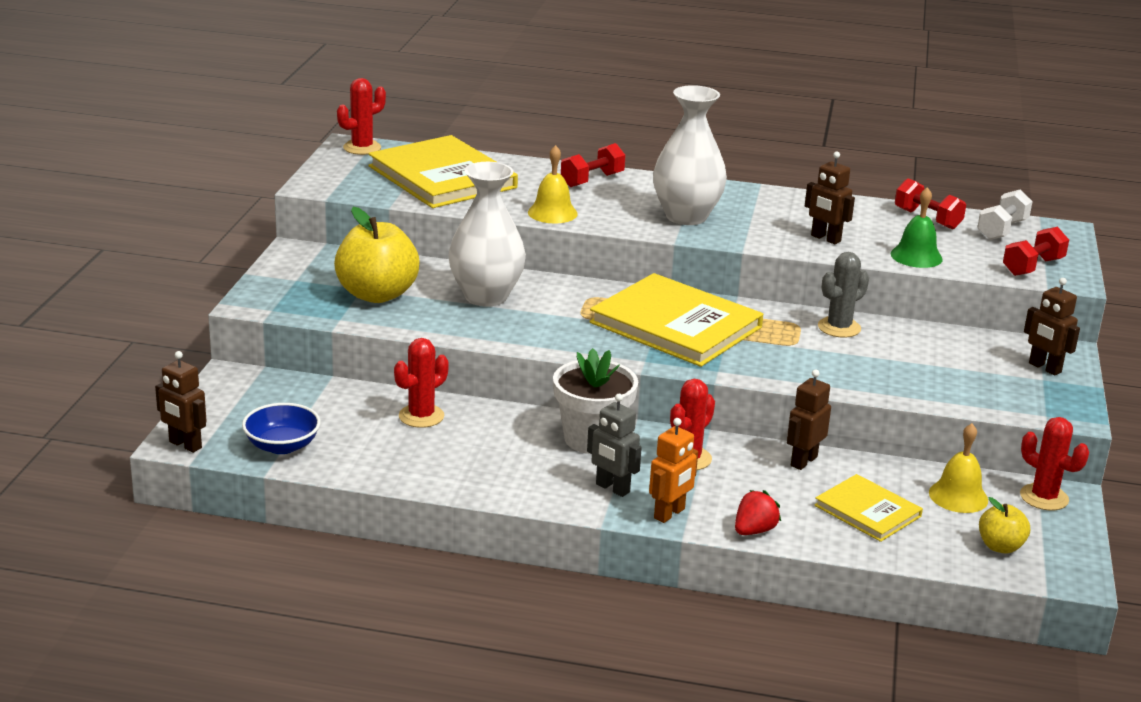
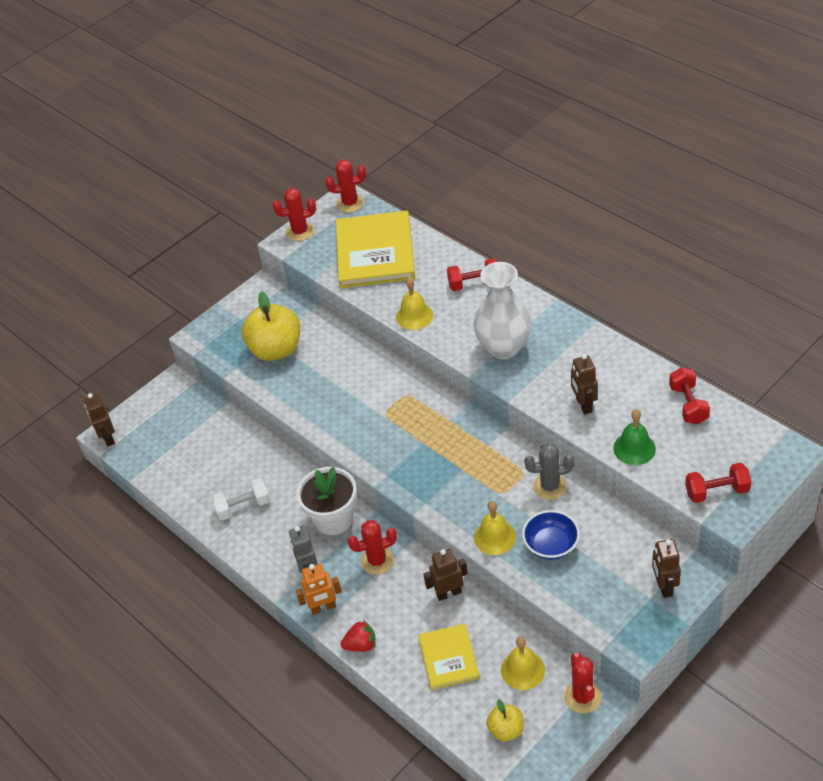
camera: 40 degrees right, 20 degrees up
blue bowl [242,403,321,454] -> blue bowl moved to [522,510,580,559]
red cactus [394,338,449,428] -> red cactus moved to [273,188,316,241]
white vase [449,162,526,307] -> none
yellow book [589,273,763,367] -> none
white dumbbell [977,190,1033,240] -> white dumbbell moved to [212,478,270,520]
none -> yellow bell [474,501,516,555]

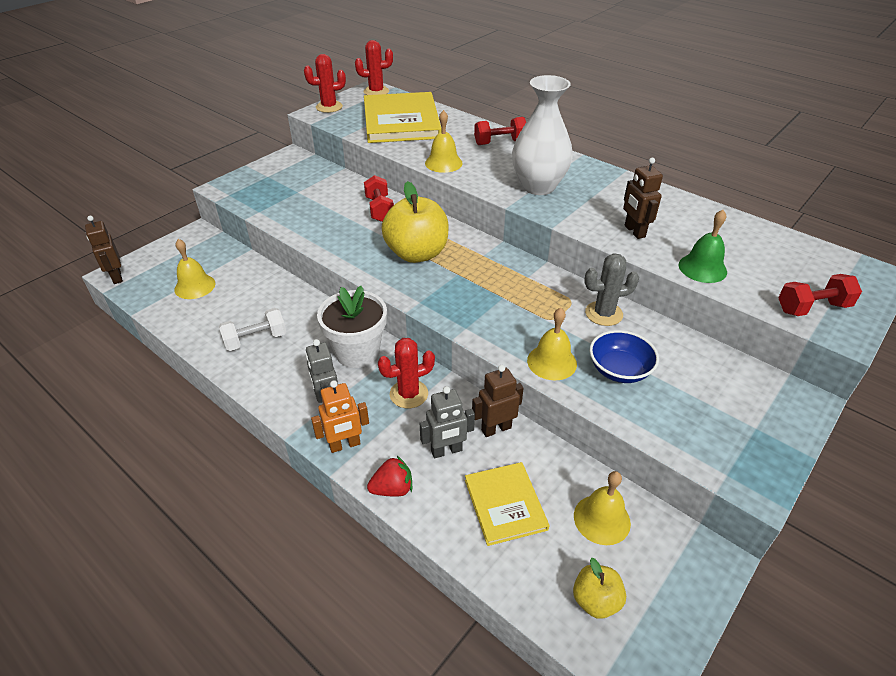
camera: 10 degrees left, 5 degrees down
yellow apple [242,291,300,361] -> yellow apple moved to [382,181,449,263]
red cactus [564,652,601,714] -> none
brown robot [652,539,681,598] -> none
red dumbbell [669,367,710,424] -> red dumbbell moved to [364,175,394,222]
none -> yellow bell [175,239,215,299]
none -> grey robot [420,386,475,458]

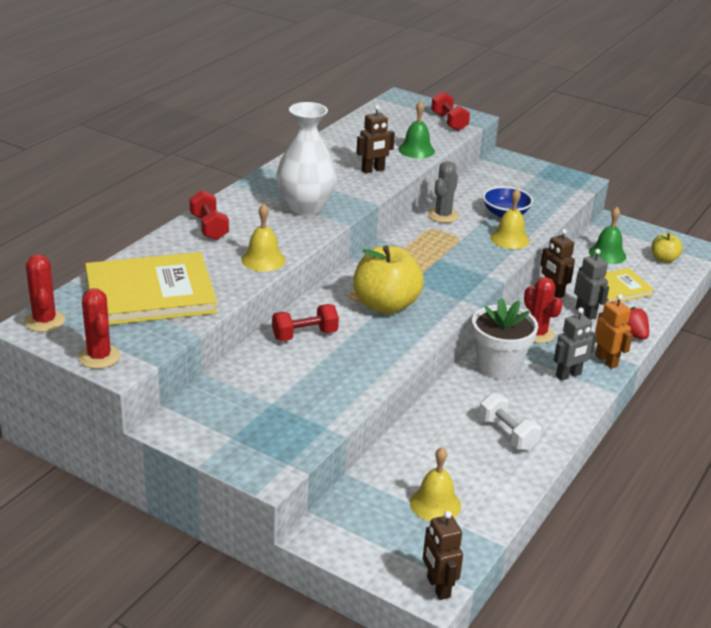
camera: 100 degrees left, 10 degrees down
brown robot [85,216,123,284] -> brown robot turned 105 degrees clockwise [423,511,463,600]
yellow bell [574,471,631,545] -> green bell [589,207,626,264]
grey cactus [584,253,639,326] -> grey cactus turned 45 degrees clockwise [428,161,459,223]

